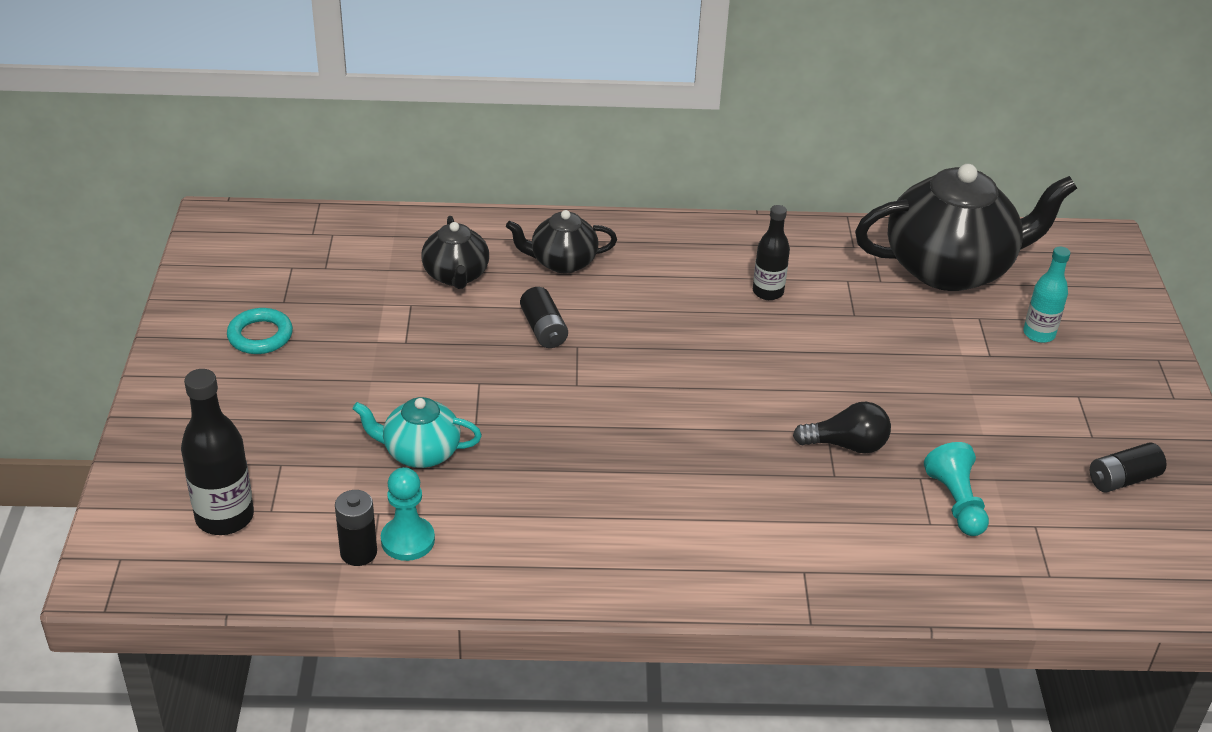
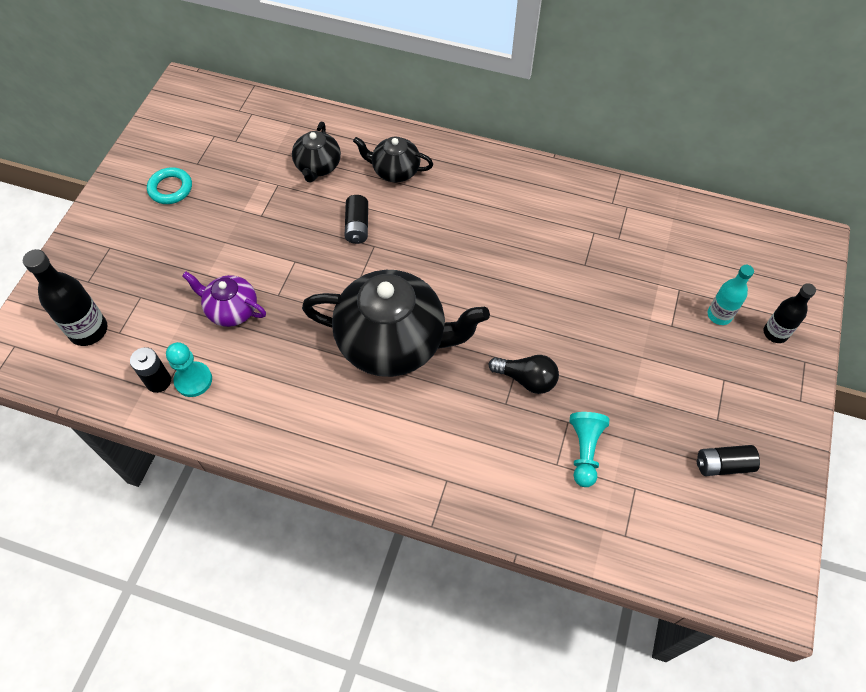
camera: 20 degrees right, 20 degrees up
turquoise teapot [352,397,482,468] -> purple teapot [182,271,266,327]
black bottle [753,205,790,300] -> black bottle moved to [763,283,816,343]
black teapot [855,164,1077,291] -> black teapot moved to [302,270,490,377]

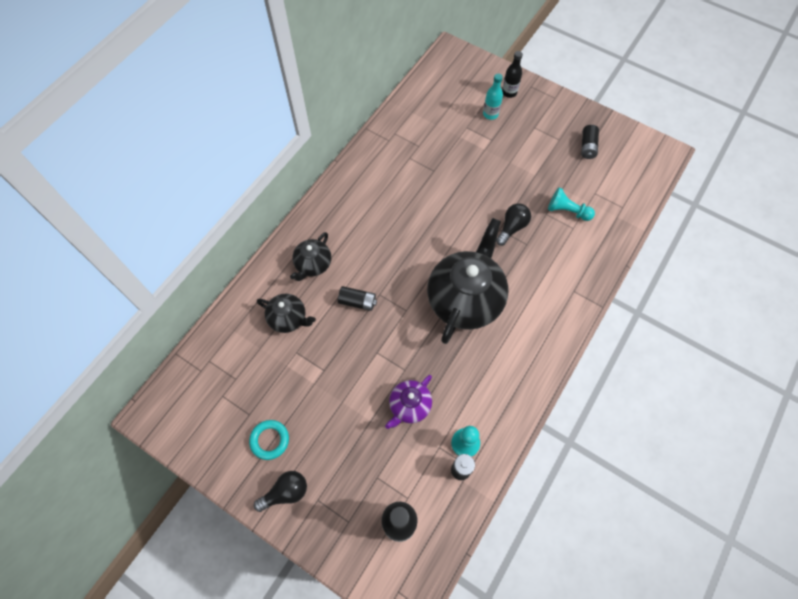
camera: 75 degrees left, 5 degrees up
none -> black light bulb [254,471,307,512]

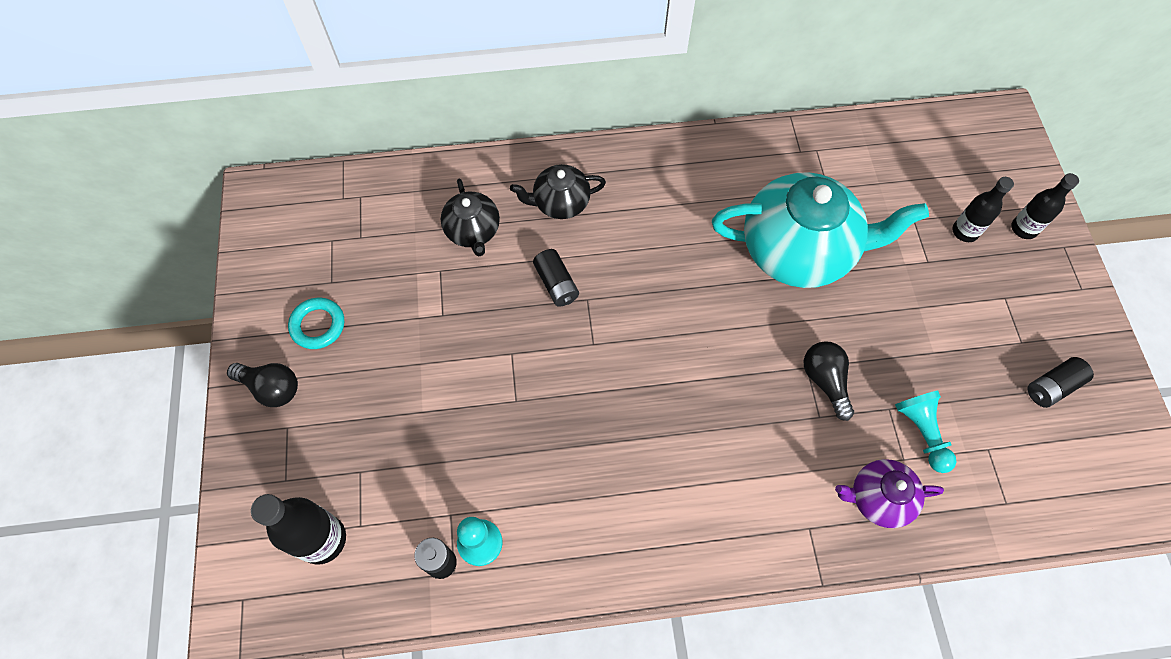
camera: 50 degrees right, 0 degrees up
purple teapot [385,375,432,429] -> purple teapot moved to [835,459,944,528]
black teapot [427,218,508,344] -> none
turquoise bottle [483,74,503,120] -> black bottle [952,177,1014,242]
black light bulb [496,203,531,246] -> black light bulb turned 105 degrees counterclockwise [804,341,854,421]
none -> turquoise teapot [712,172,929,288]

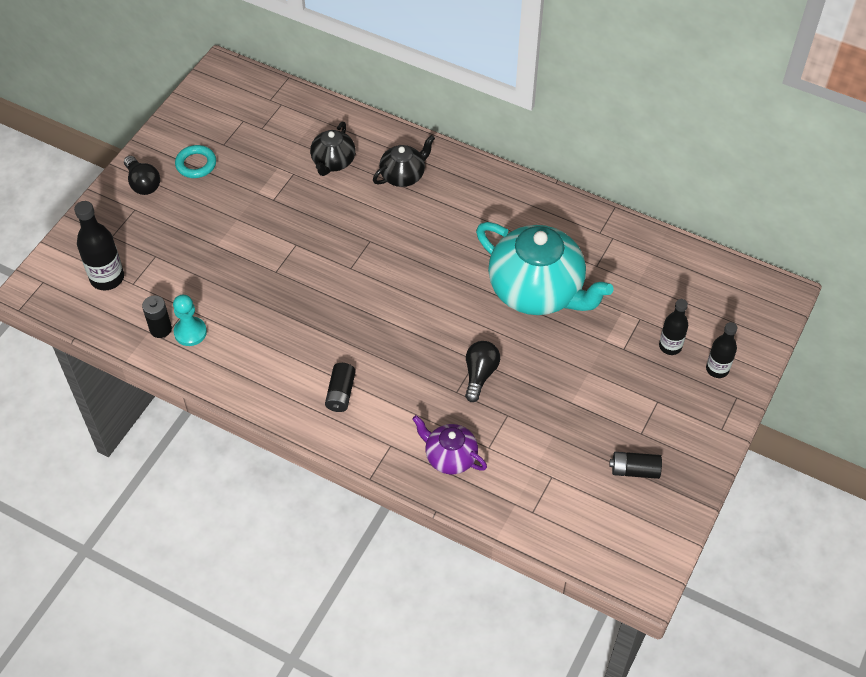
camera: 35 degrees right, 10 degrees down
black teapot [510,164,606,219] -> black teapot turned 120 degrees clockwise [373,135,435,187]
black battery [533,249,579,307] -> black battery moved to [325,363,356,412]
turquoise pawn [895,390,956,473] -> none

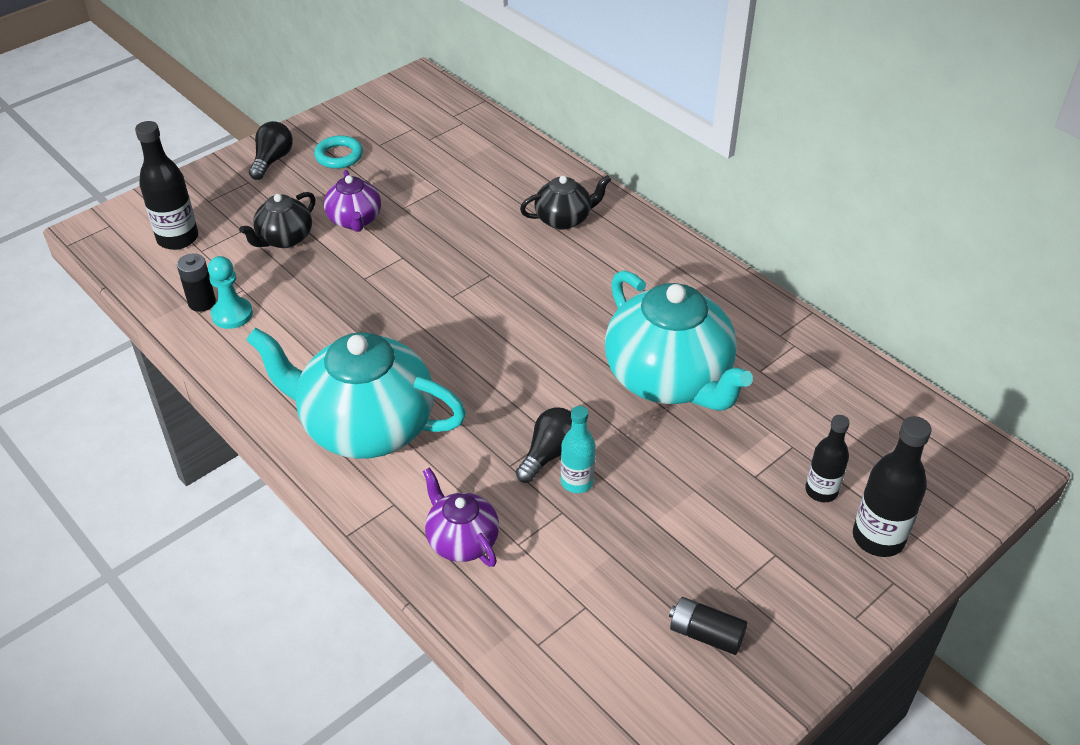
camera: 20 degrees right, 10 degrees down
black light bulb [124,156,160,195] -> black light bulb turned 150 degrees counterclockwise [249,121,293,180]
black teapot [310,122,356,176] -> black teapot moved to [239,192,315,248]
black battery [325,363,356,412] -> turquoise teapot [246,328,466,459]
black bottle [706,322,737,378] -> black bottle [853,416,932,557], size x1.54
none -> purple teapot [324,170,381,232]
none -> turquoise bottle [561,406,596,493]

